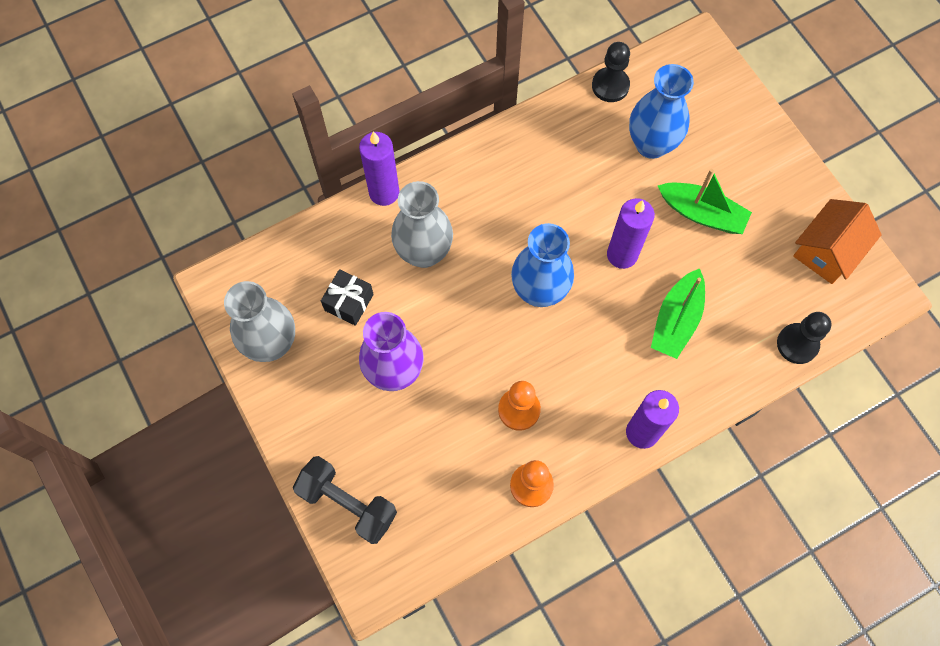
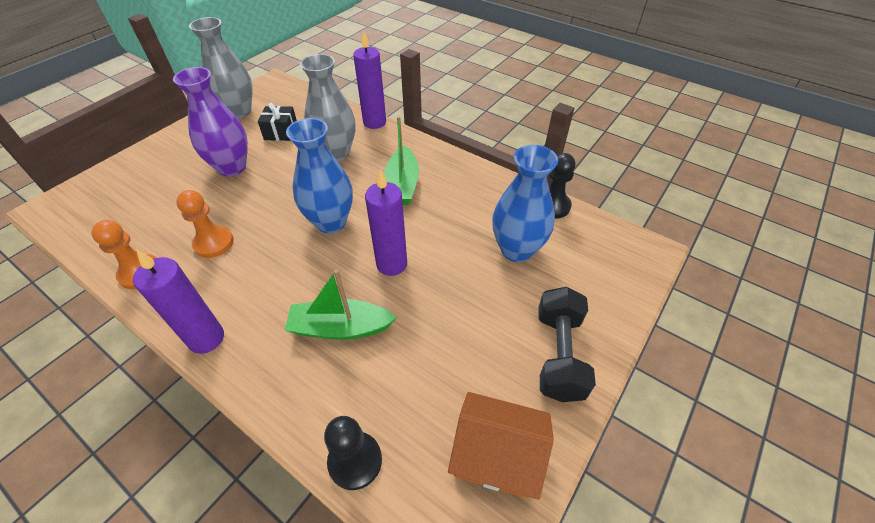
camera: 65 degrees right, 20 degrees down
black dumbbell [293,456,397,544] -> black dumbbell moved to [538,286,596,402]
green boat [658,169,752,234] -> green boat moved to [385,116,419,205]

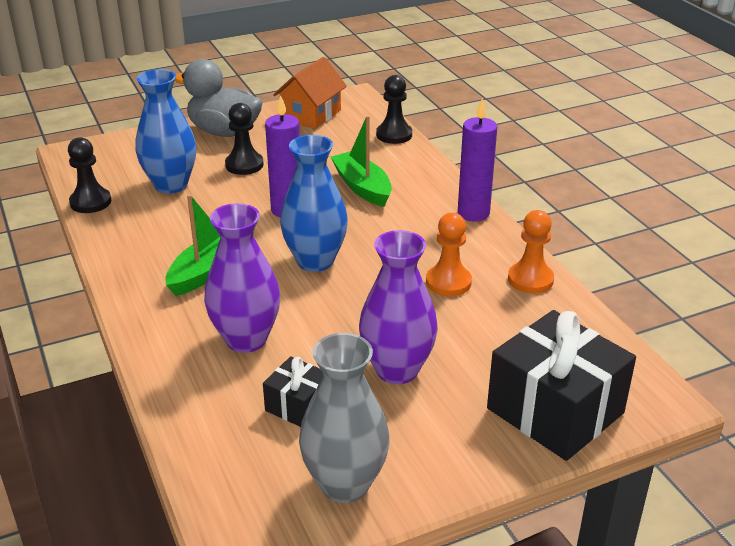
camera: 150 degrees left, 15 degrees down
green boat [285,269,397,340] -> green boat turned 150 degrees counterclockwise [331,115,392,207]
grey vase [300,54,355,161] -> purple vase [204,203,280,353]
purple candle [353,30,386,129] -> none
orange house [448,392,554,500] -> orange house turned 75 degrees clockwise [273,57,347,129]
black dumbbell [538,286,596,402] -> grey duck [175,59,263,137]
none -> black pawn [225,103,264,175]
none -> black gift [487,310,636,461]

